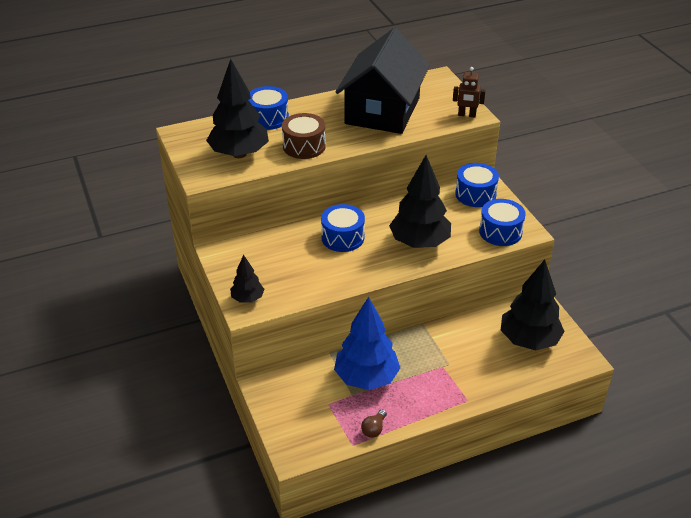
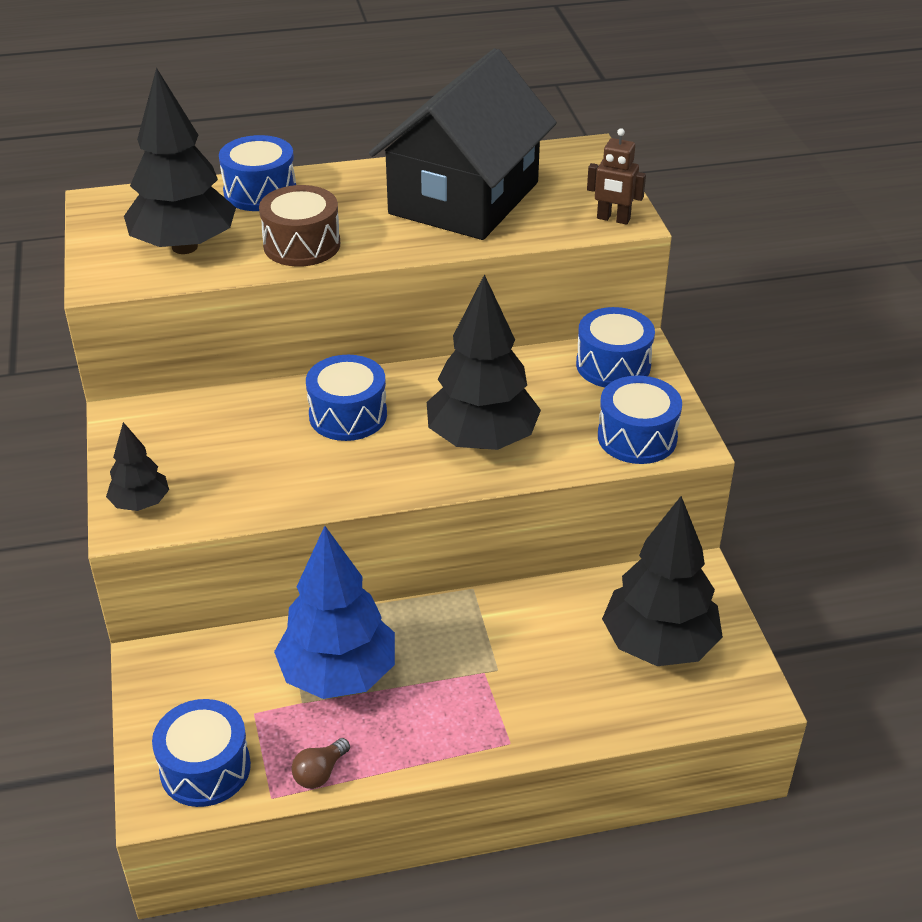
camera: 10 degrees right, 0 degrees up
none -> blue drum [152,699,251,807]

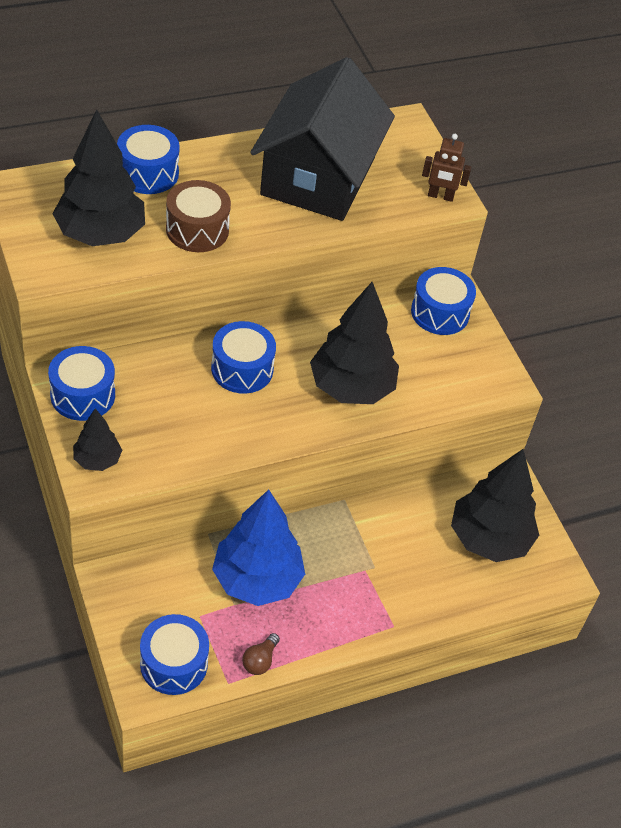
camera: 15 degrees left, 10 degrees up
blue drum [598,375,682,464] -> blue drum moved to [48,346,115,421]

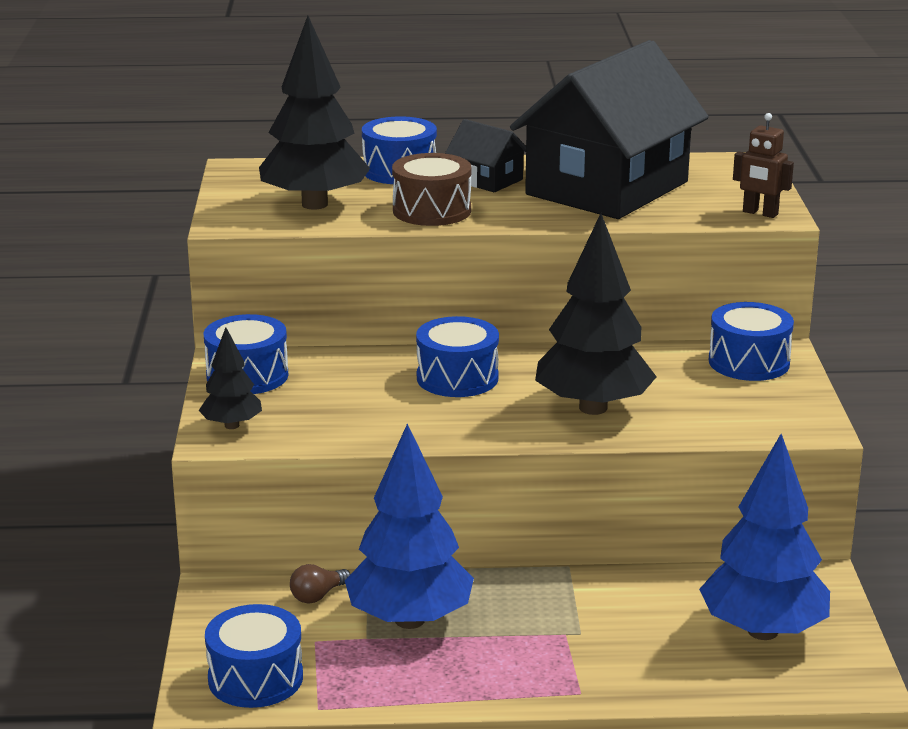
camera: 25 degrees right, 25 degrees down
brown light bulb [242,633,280,675] -> brown light bulb moved to [290,564,351,603]
black tree [451,449,539,562] -> blue tree [699,434,830,640]
none -> black house [445,119,526,192]

